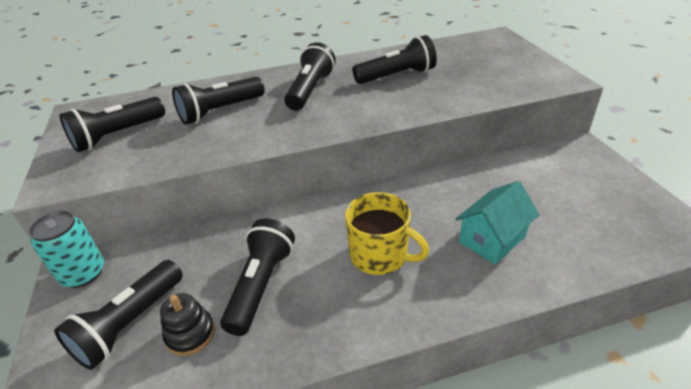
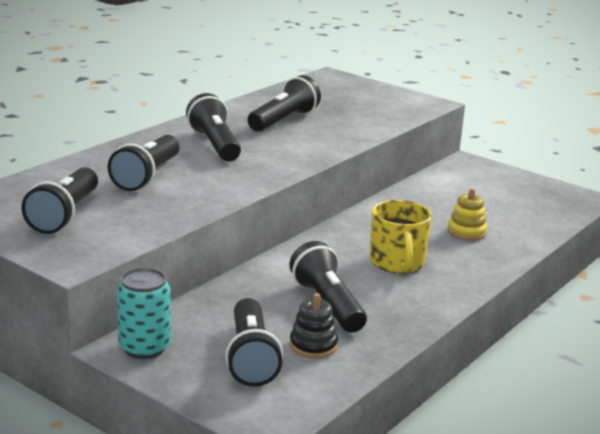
camera: 40 degrees left, 15 degrees down
yellow mug [345,192,429,275] -> yellow mug turned 90 degrees clockwise [370,200,432,274]
turquoise house [455,181,539,265] -> yellow stacking toy [448,188,487,241]

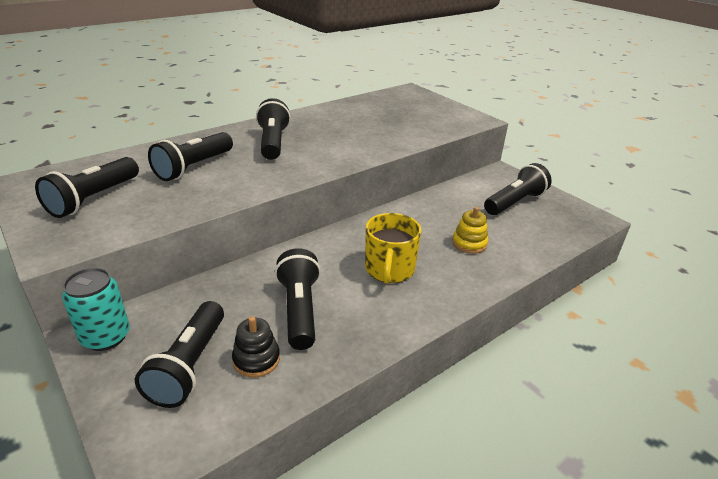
camera: 15 degrees right, 10 degrees up
black flashlight [247,75,321,132] -> black flashlight moved to [484,163,552,215]

